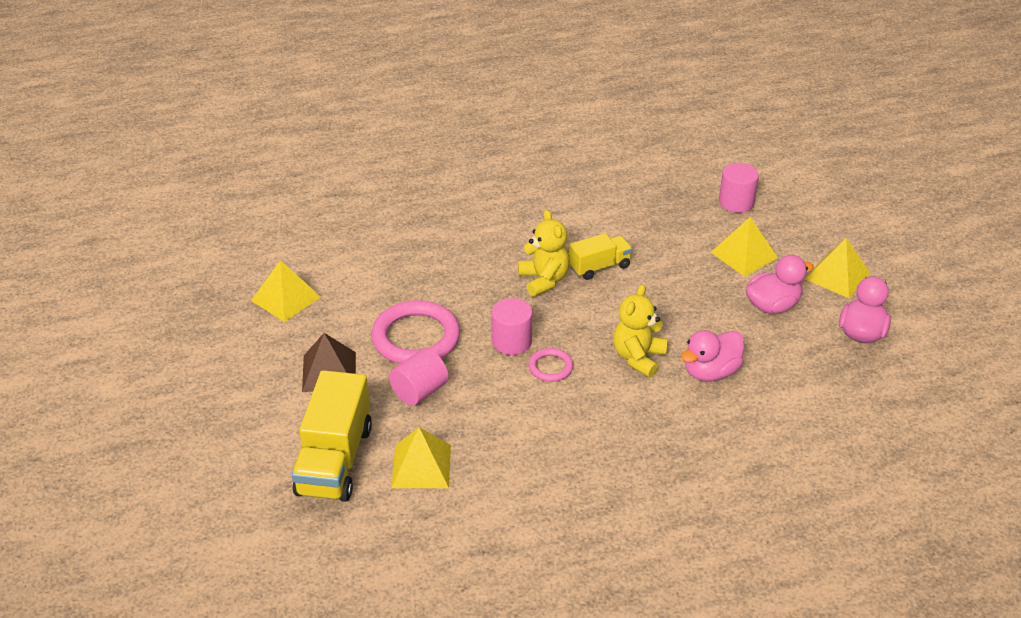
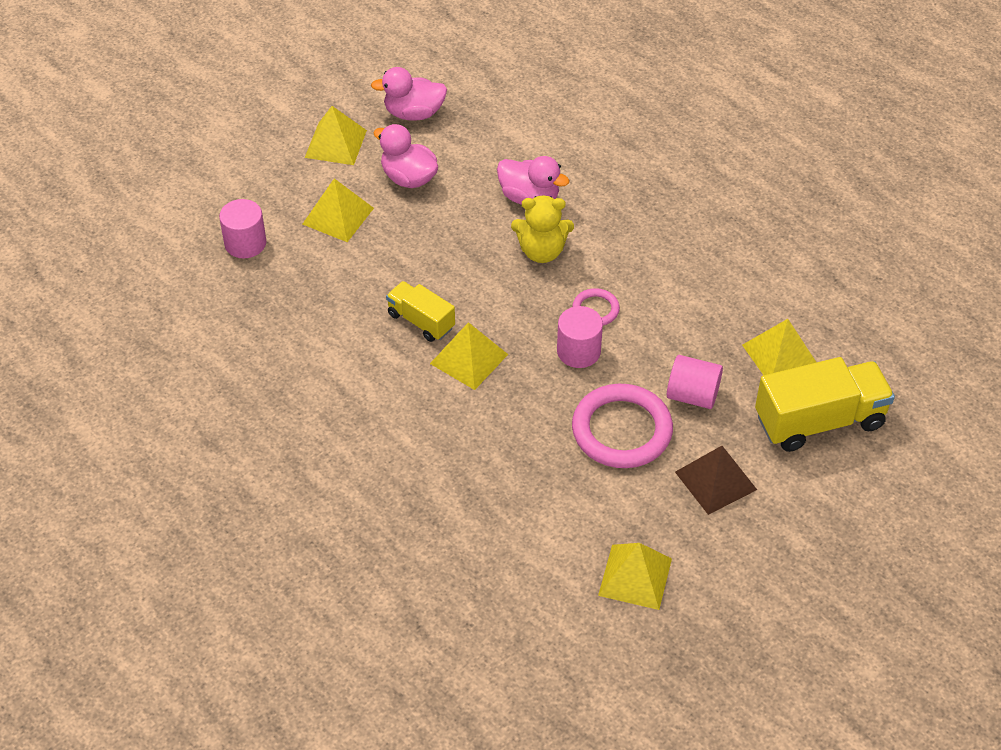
camera: 115 degrees left, 10 degrees up
yellow teddy bear [518,209,570,297] -> yellow pyramid [430,322,508,390]

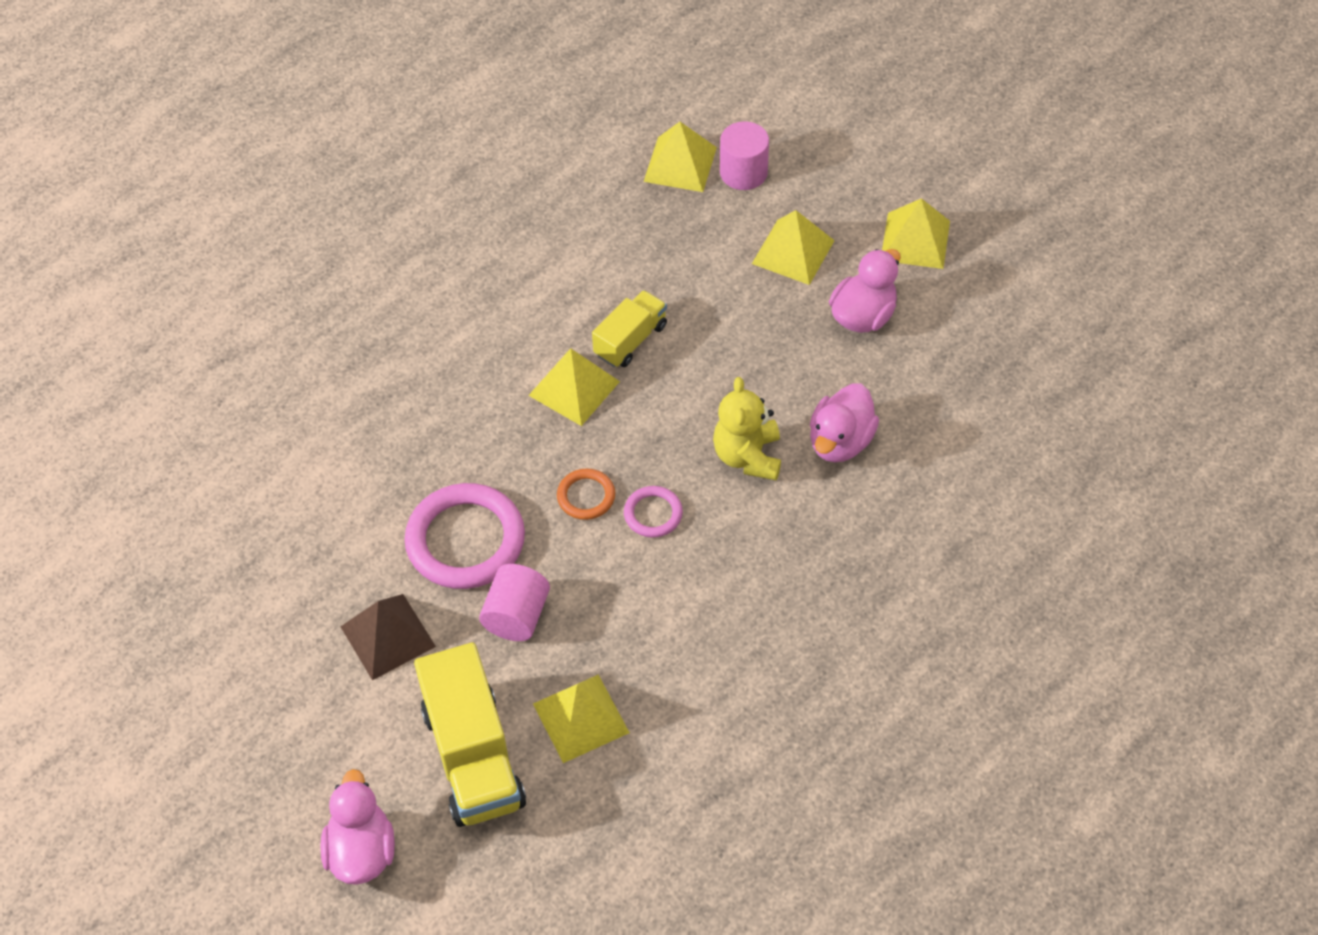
camera: 90 degrees right, 5 degrees up
pink duck [371,67,447,121] -> pink duck moved to [320,769,395,885]
pink cylinder [557,306,603,368] -> orange ring [557,469,615,520]
yellow pyramid [598,543,672,610] -> yellow pyramid moved to [644,122,717,192]

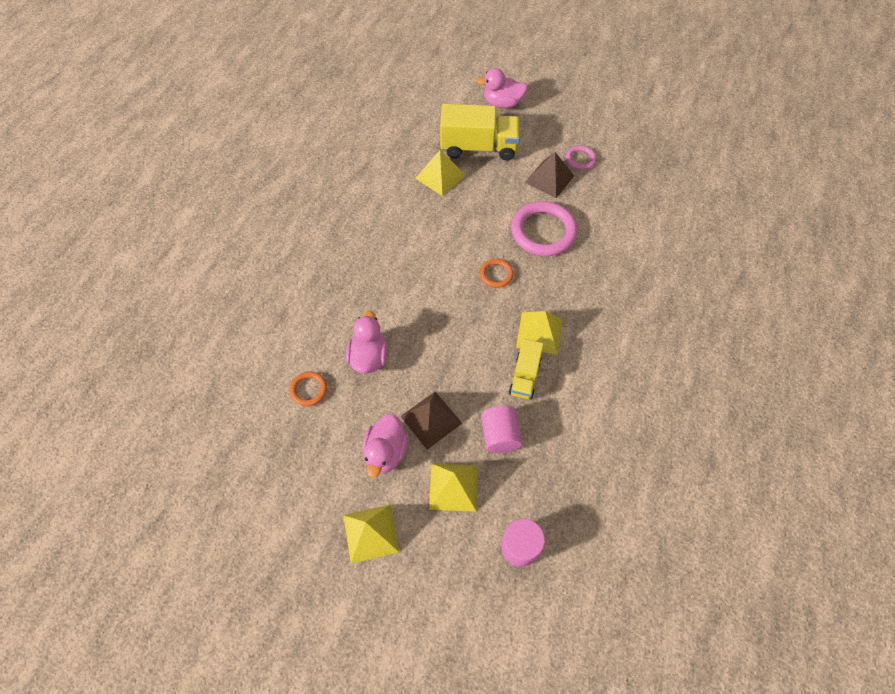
camera: 155 degrees right, 5 degrees up
pink duck [320,769,395,885] -> pink duck turned 120 degrees clockwise [476,68,528,108]
yellow truck [414,642,526,827] -> yellow truck turned 135 degrees clockwise [440,104,520,161]
pink cylinder [479,564,550,641] -> pink cylinder moved to [481,406,523,453]
pink ring [624,486,683,538] -> pink ring moved to [566,146,596,170]
yellow pyramid [644,122,717,192] -> none
yellow teddy bear [713,377,781,480] -> none
none -> orange ring [290,372,327,406]
none -> brown pyramid [400,392,462,449]

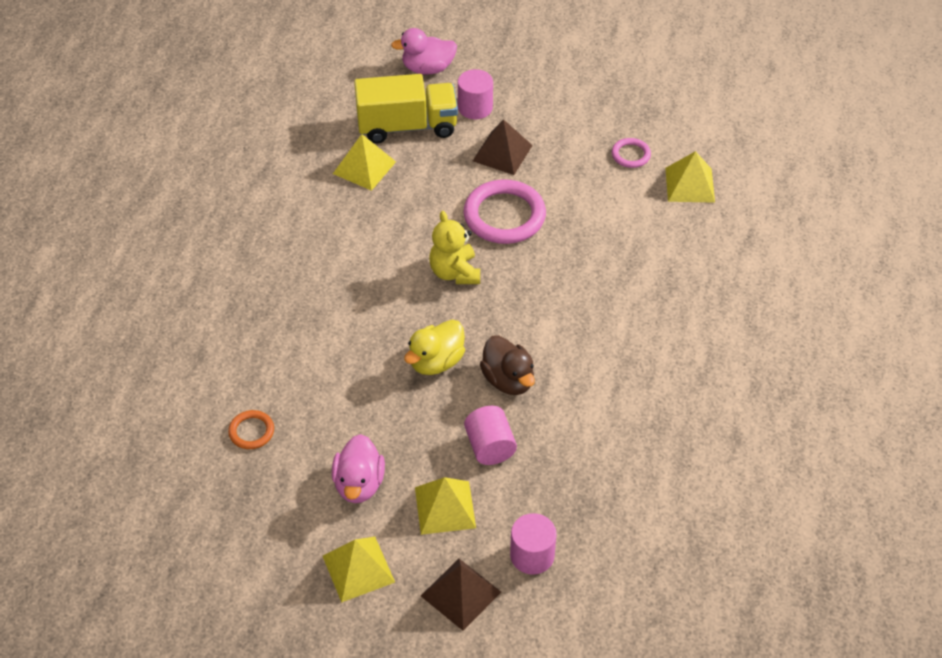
camera: 10 degrees left, 10 degrees down
pink duck [346,310,388,374] -> none
brown pyramid [400,392,462,449] -> brown pyramid moved to [421,559,501,631]
orange ring [480,259,514,288] -> yellow teddy bear [429,211,480,284]
yellow truck [509,339,544,400] -> brown duck [480,335,535,395]
yellow pyramid [516,311,563,355] -> yellow pyramid moved to [665,151,715,203]
pink ring [566,146,596,170] -> pink ring moved to [612,138,651,168]
none -> yellow duck [404,320,465,375]
none -> pink cylinder [458,69,493,119]

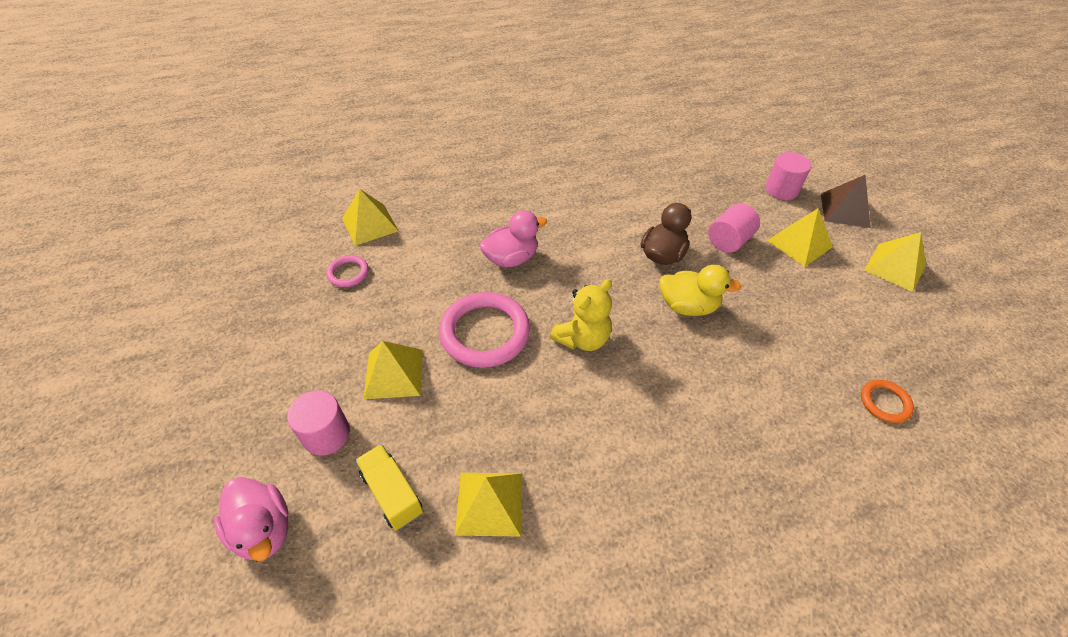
camera: 120 degrees left, 0 degrees up
pink duck [332,434,385,503] -> pink duck moved to [480,210,547,267]
yellow truck [354,74,458,144] -> yellow truck [355,444,423,531], size x0.57
brown pyramid [473,119,533,175] -> yellow pyramid [363,341,423,399]

